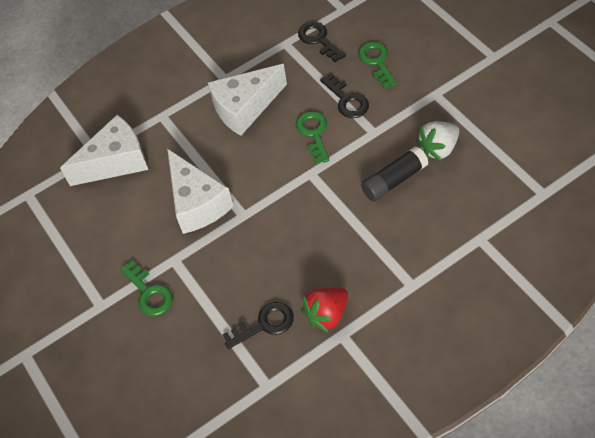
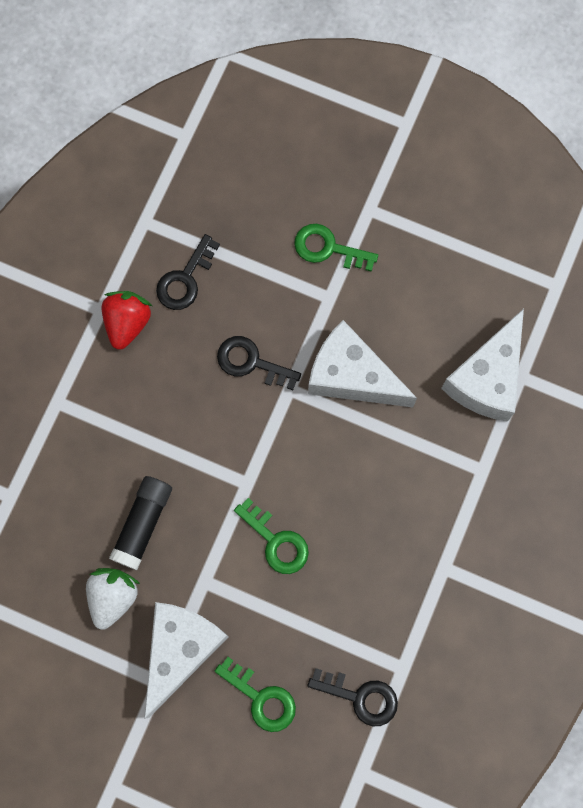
camera: 140 degrees right, 20 degrees up
white cheese [208,64,287,136] -> white cheese moved to [144,602,229,719]
black key [320,73,369,118] -> black key moved to [217,336,301,390]

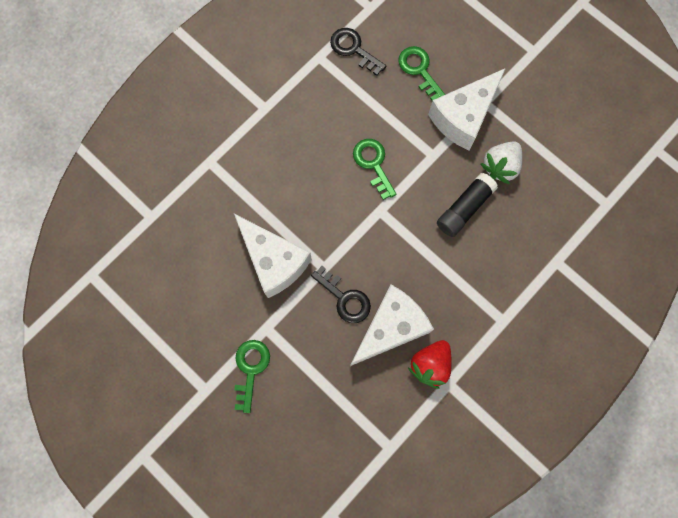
camera: 160 degrees left, 0 degrees up
black key [156,234,220,310] -> none
green key [294,224,378,272] -> green key turned 120 degrees counterclockwise [234,340,270,413]
white cheese [441,309,524,422] -> white cheese moved to [350,285,434,366]

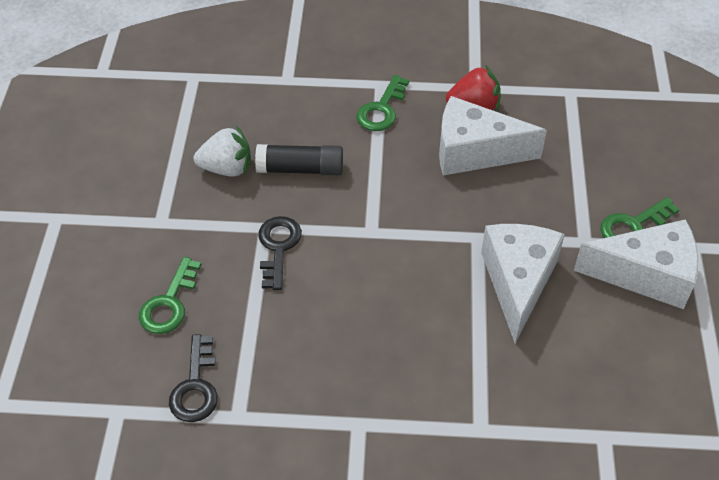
camera: 130 degrees left, 25 degrees down
black key [311,266,371,323] -> black key moved to [258,216,302,290]
green key [353,139,396,200] -> green key moved to [357,75,409,131]
white cheese [428,68,506,151] -> white cheese moved to [574,219,698,309]

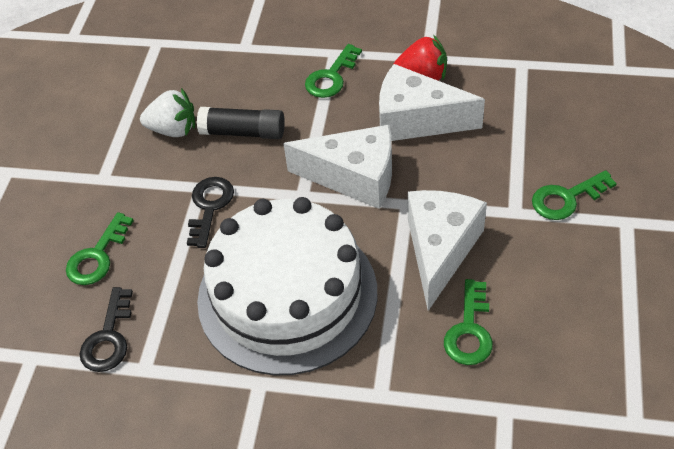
camera: 10 degrees right, 0 degrees up
white cheese [574,219,698,309] -> white cheese moved to [283,125,392,209]
none -> white cake [197,197,377,375]
none -> green key [444,279,493,365]

